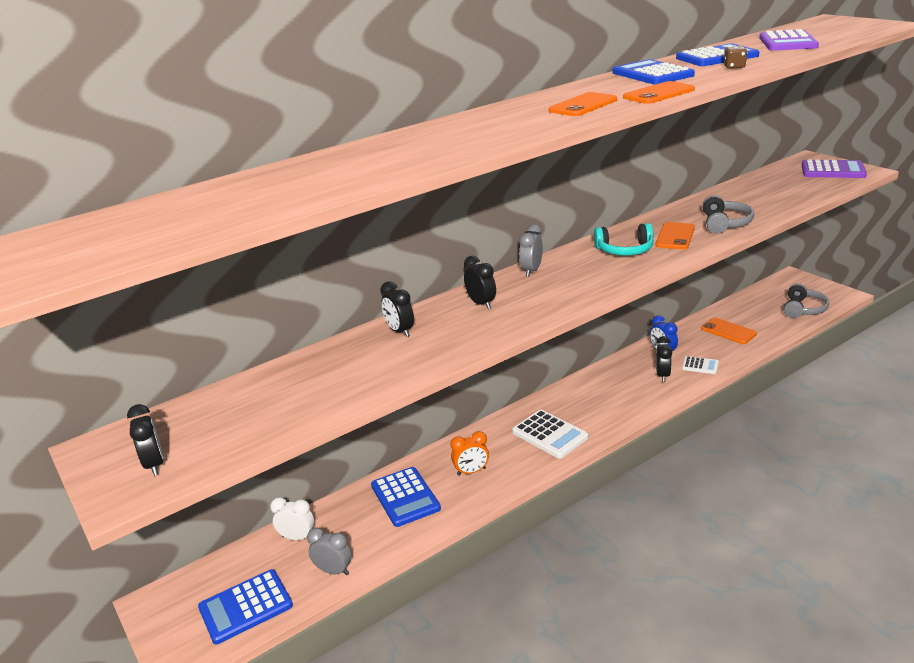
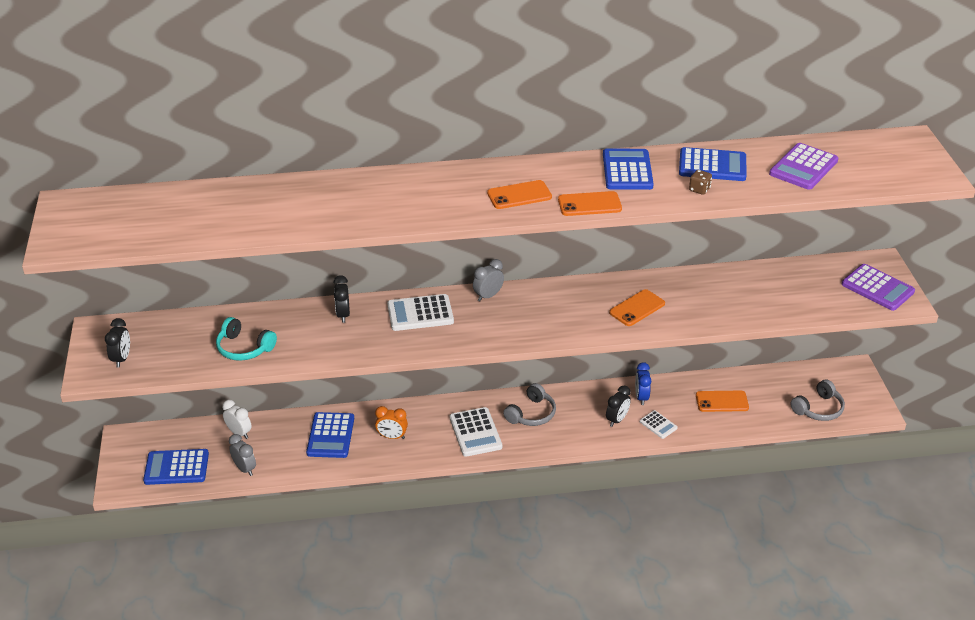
camera: 25 degrees right, 10 degrees up
black clock [464,256,496,309] -> white calculator [387,294,454,331]
turquoise headphones [594,223,654,255] -> turquoise headphones moved to [216,317,277,361]
orange phone [701,318,757,344] -> orange phone turned 75 degrees counterclockwise [696,391,749,412]
grey headphones [702,195,754,234] -> grey headphones moved to [503,383,556,426]

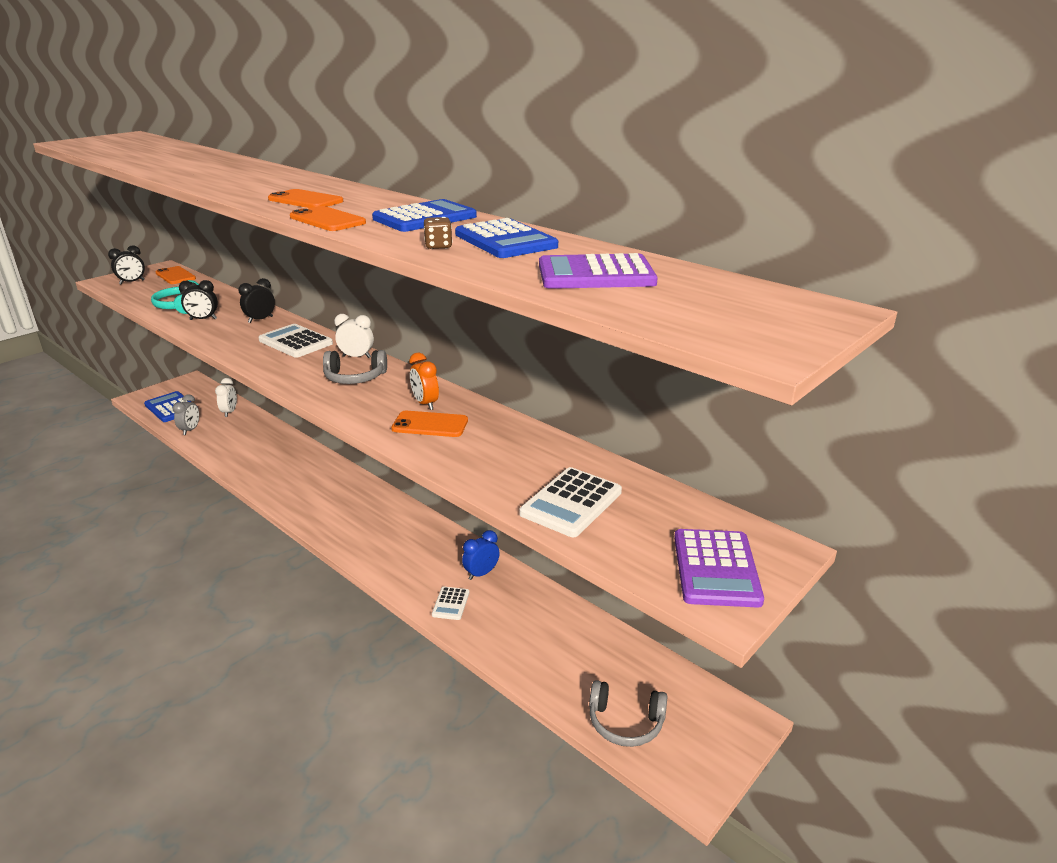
camera: 50 degrees right, 10 degrees down
blue calculator [306,412,354,458] -> none
orange clock [375,406,408,439] -> orange clock moved to [409,353,439,410]
white calculator [450,407,502,457] -> white calculator moved to [520,467,622,537]
grey clock [473,259,504,301] -> white clock [334,314,374,358]
grey headphones [503,383,556,426] -> grey headphones moved to [323,350,387,384]
black clock [606,386,631,427] -> black clock moved to [179,280,218,320]
orange phone [696,391,749,412] -> orange phone moved to [156,266,196,284]

